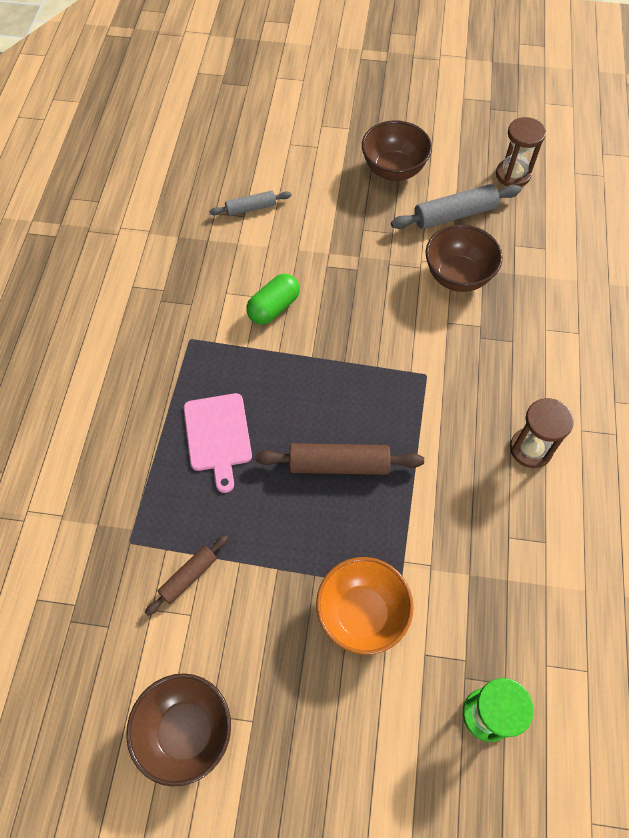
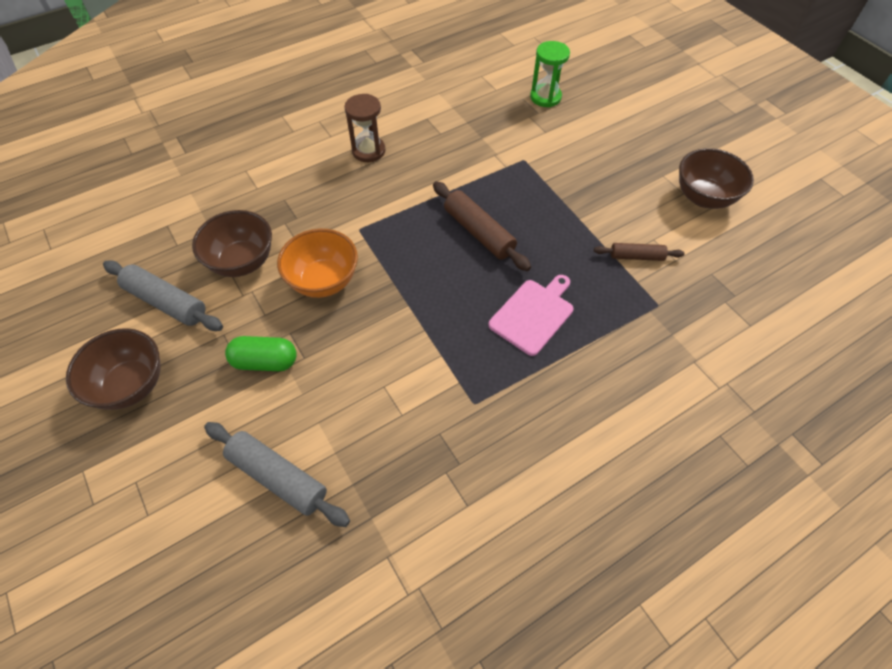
camera: 130 degrees left, 5 degrees down
grey rolling pin [210,191,291,216] -> grey rolling pin [204,422,350,527], size x1.66
green capsule [246,274,300,324] -> green capsule moved to [225,336,297,371]
orange bowl [316,557,414,655] -> orange bowl moved to [277,229,358,298]
brown hourglass [496,117,546,187] -> none

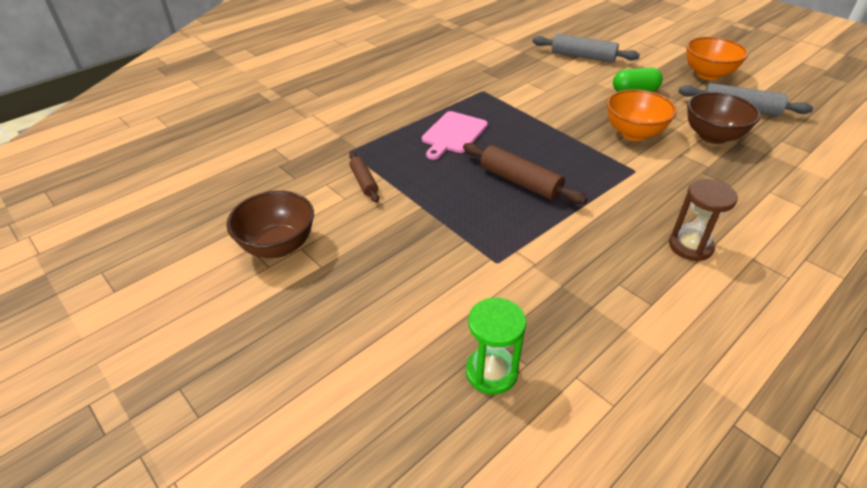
camera: 170 degrees right, 15 degrees down
brown bowl [66,328,160,410] -> orange bowl [686,37,748,80]
brown rolling pin [594,243,685,261] -> brown rolling pin turned 75 degrees clockwise [349,152,379,203]

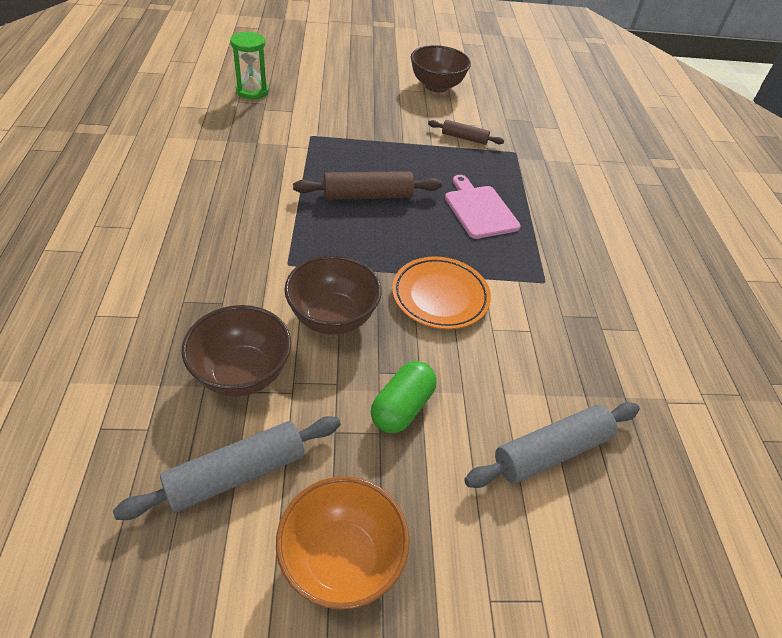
camera: 125 degrees right, 5 degrees up
orange bowl [607,89,677,141] -> brown bowl [284,255,382,335]
brown hourglass [669,179,738,261] -> none
none -> orange plate [392,256,491,329]

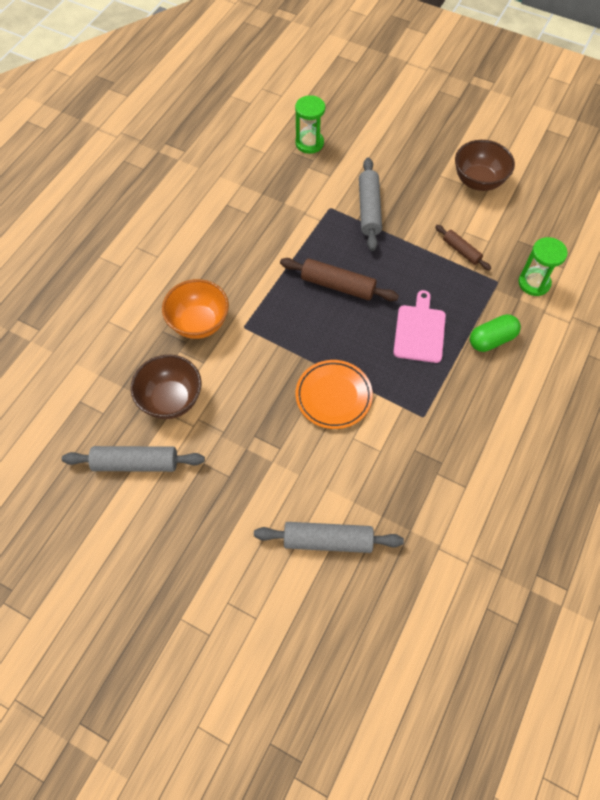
camera: 35 degrees right, 15 degrees up
orange bowl [276,476,410,610] -> orange bowl moved to [162,279,229,339]
brown bowl [284,255,382,335] -> none
green capsule [371,361,437,433] -> green capsule moved to [470,314,521,352]
none -> grey rolling pin [359,158,382,251]
none -> green hourglass [518,237,568,296]

